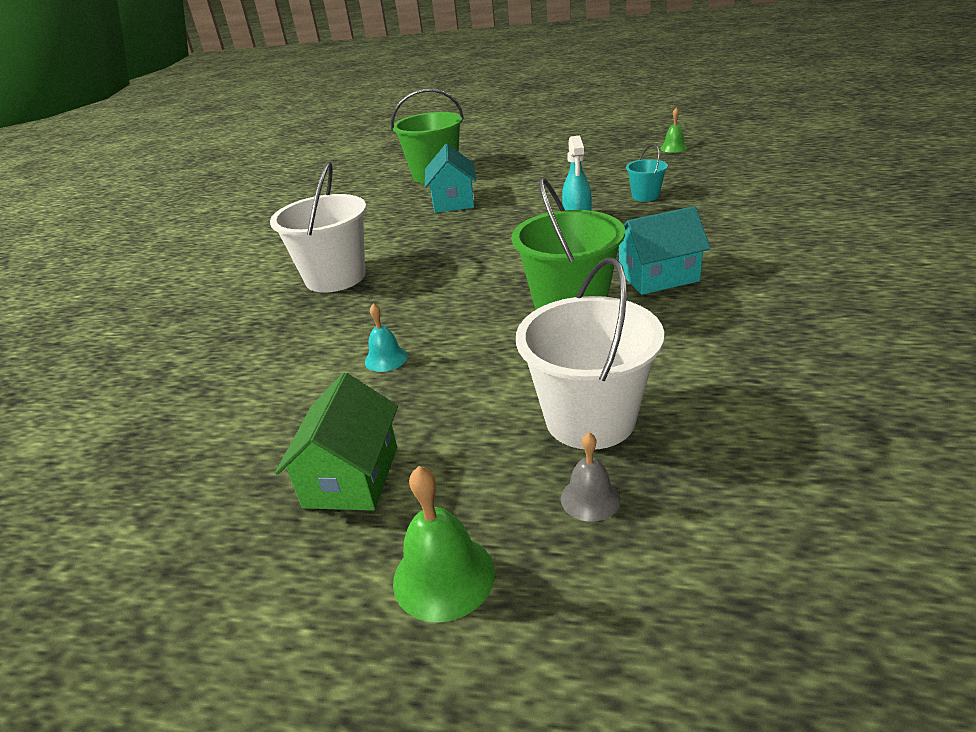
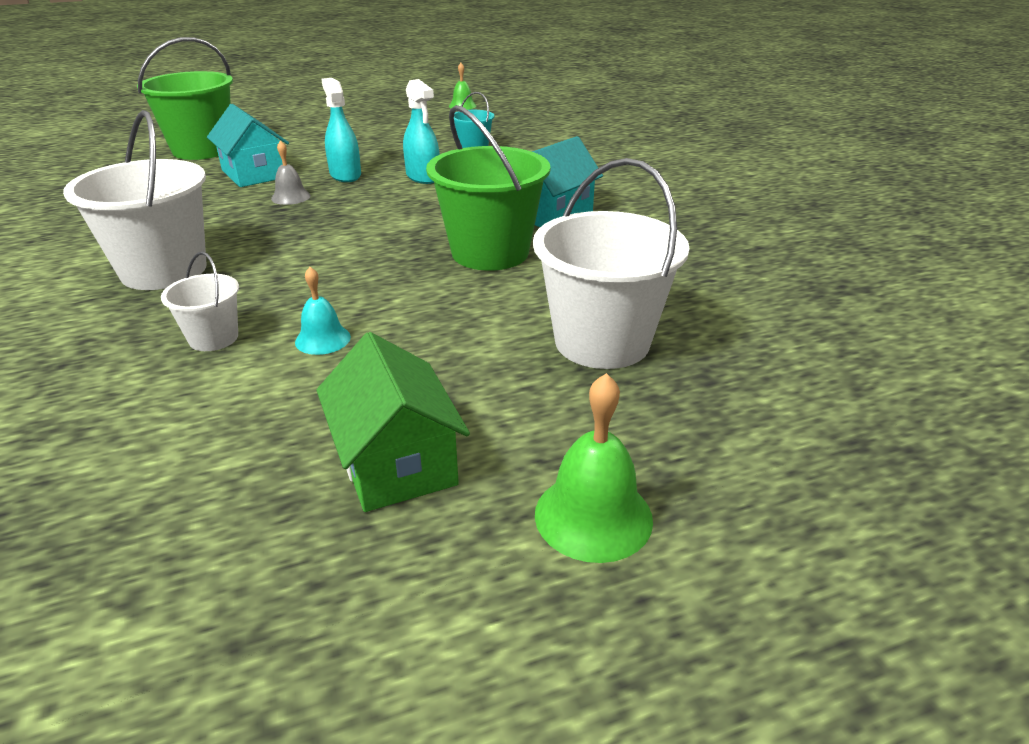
camera: 35 degrees left, 0 degrees up
grey bell [561,432,621,522] -> grey bell moved to [271,141,311,205]
none -> white bucket [161,252,239,351]
none -> turquoise spray bottle [321,78,361,182]

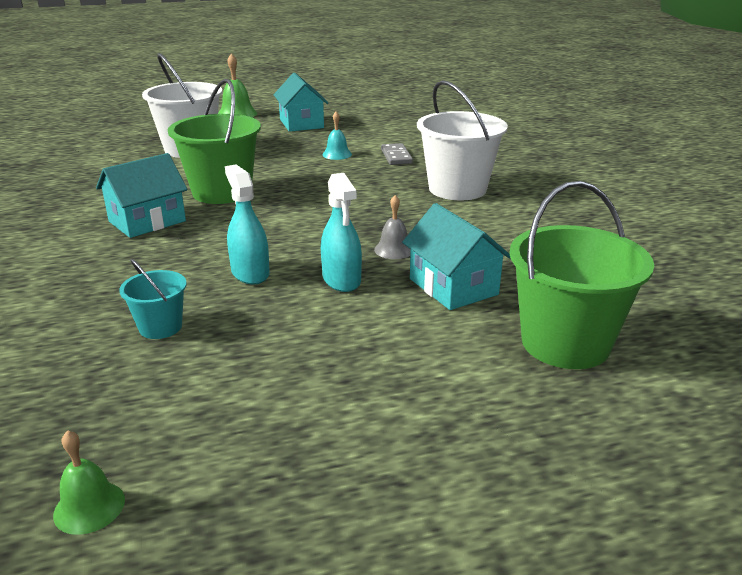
camera: 175 degrees left, 5 degrees down
white bucket [161,252,239,351] -> grey domino [381,143,413,165]
green house [316,332,470,512] -> turquoise house [274,73,328,132]

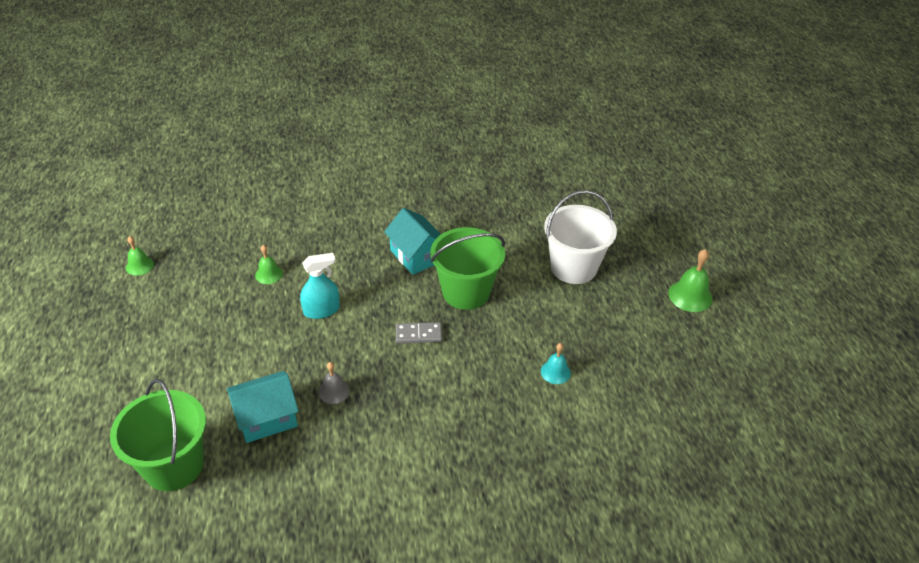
camera: 95 degrees right, 15 degrees up
turquoise bucket [119,259,187,339] -> green bell [255,245,283,284]
turquoise house [274,73,328,132] -> none
turquoise spray bottle [321,173,362,292] -> none
grey domino [381,143,413,165] -> grey domino moved to [396,322,442,343]
white bucket [417,80,508,200] -> none

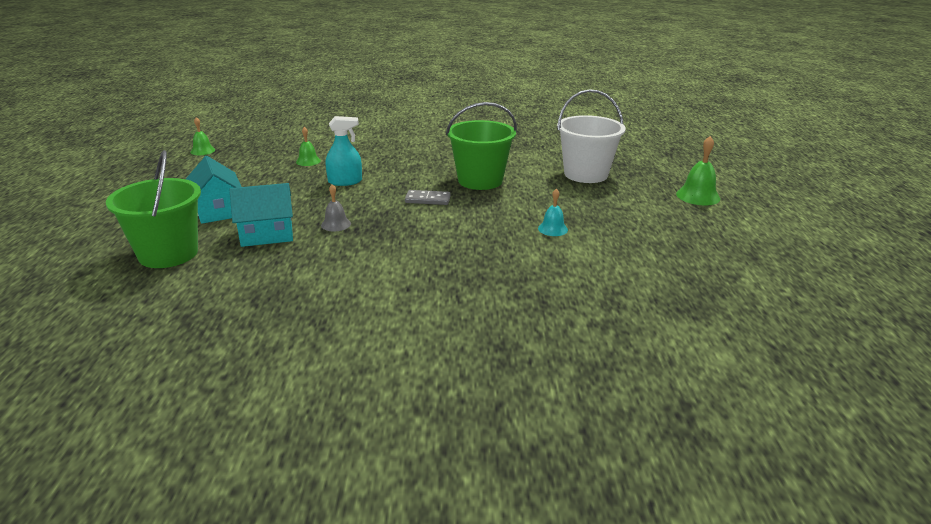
camera: 10 degrees right, 15 degrees down
turquoise house [384,208,441,275] -> turquoise house moved to [186,156,242,224]

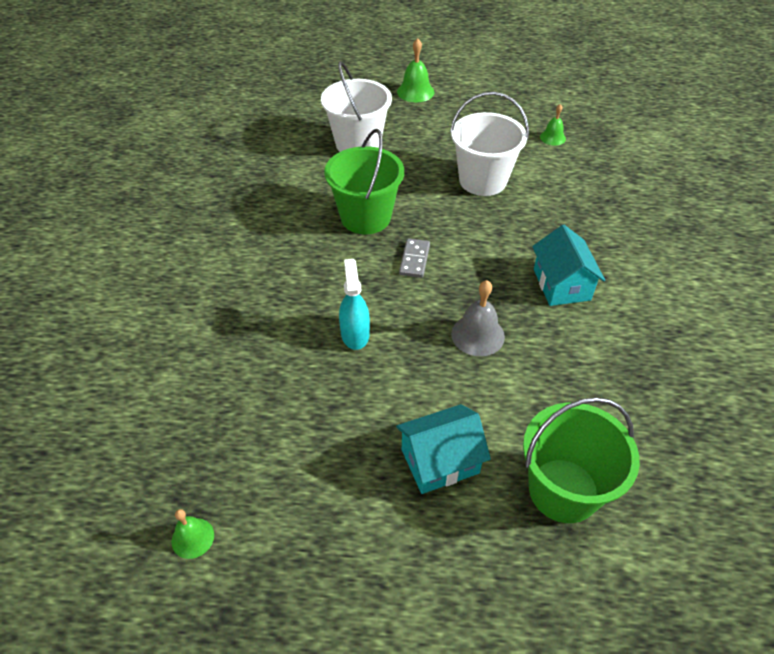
camera: 85 degrees left, 20 degrees up
turquoise house [230,183,293,247] -> turquoise house moved to [532,225,605,306]
green bell [296,127,321,166] -> green bell moved to [540,104,566,146]
grey bell [321,184,351,231] -> grey bell [451,280,505,356], size x1.58
turquoise bell [538,189,568,236] -> white bucket [450,92,529,196]

